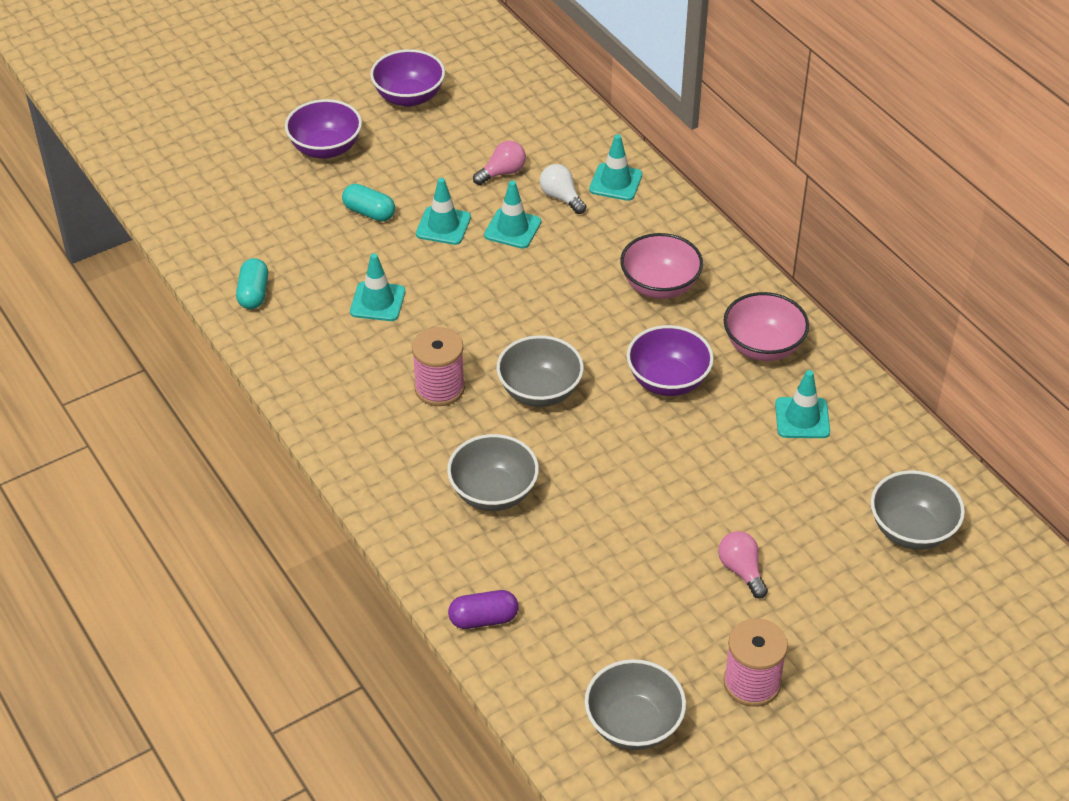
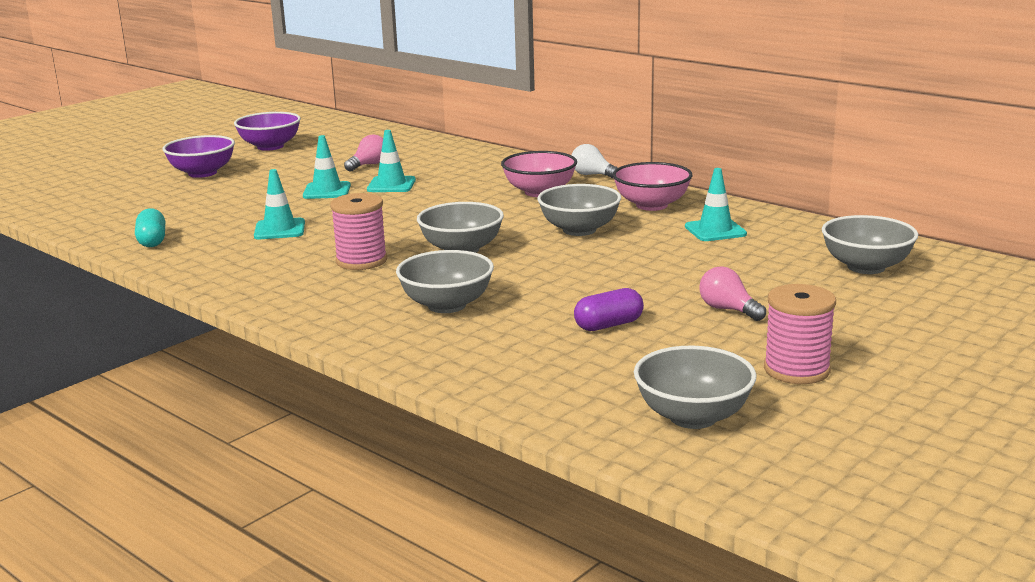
camera: 15 degrees left, 25 degrees down
turquoise capsule [342,184,395,222] -> none
purple capsule [448,590,518,629] -> purple capsule moved to [574,288,644,331]
white light bulb [540,164,586,214] -> white light bulb moved to [572,144,618,179]
turquoise traffic cone [589,134,642,201] -> none
purple bowl [627,325,714,396] -> grey bowl [537,184,621,236]

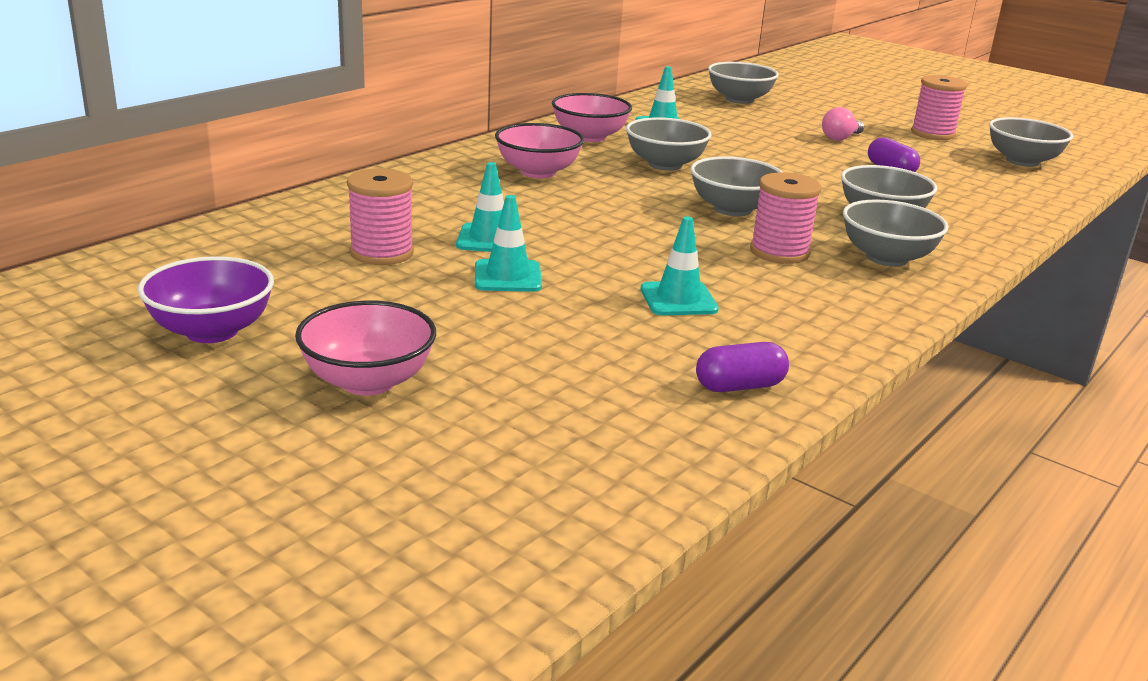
camera: 95 degrees left, 5 degrees up
turquoise capsule [135,208,165,247] -> purple capsule [696,342,789,392]
purple bowl [163,135,235,178] -> pink bowl [295,301,436,396]
pink light bulb [344,134,383,171] -> pink spool [347,169,414,265]
white light bulb [572,144,618,179] -> none
none -> grey bowl [843,199,949,267]

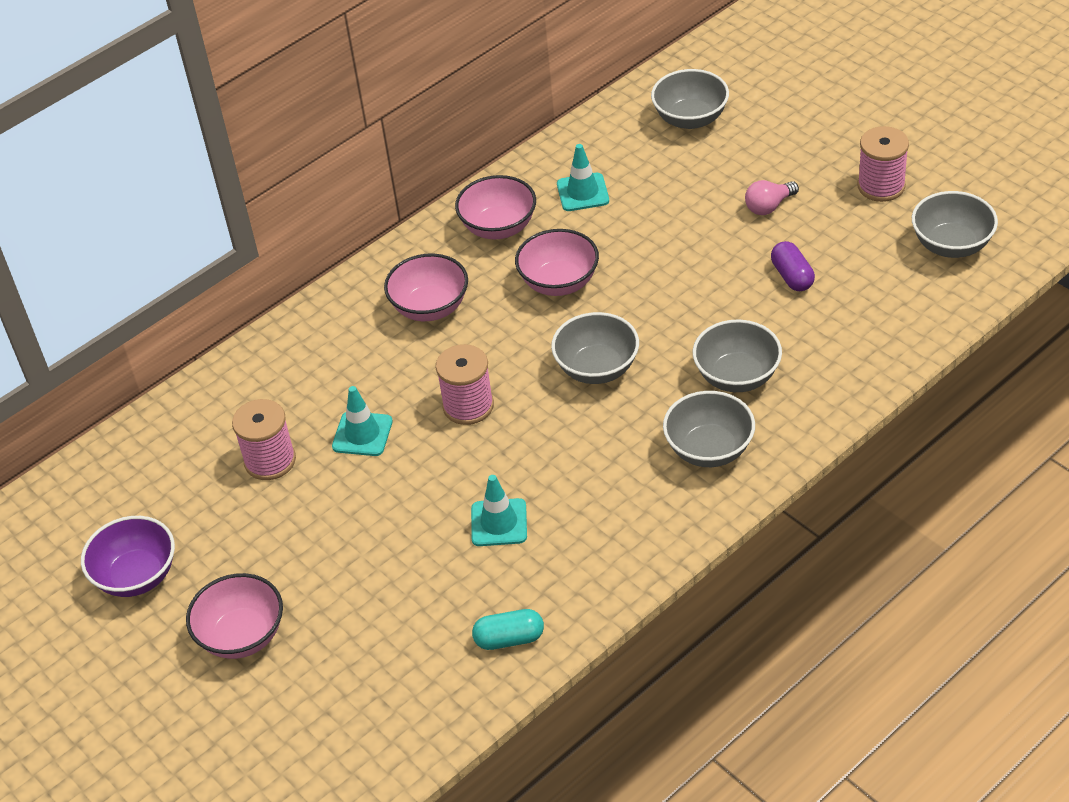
camera: 15 degrees right, 20 degrees up
turquoise traffic cone [475,195,542,292] -> none
grey bowl [626,117,712,171] -> pink bowl [515,229,599,296]
purple capsule [696,342,789,392] -> turquoise capsule [472,609,544,650]
pink spool [750,172,822,264] -> pink spool moved to [436,344,494,425]

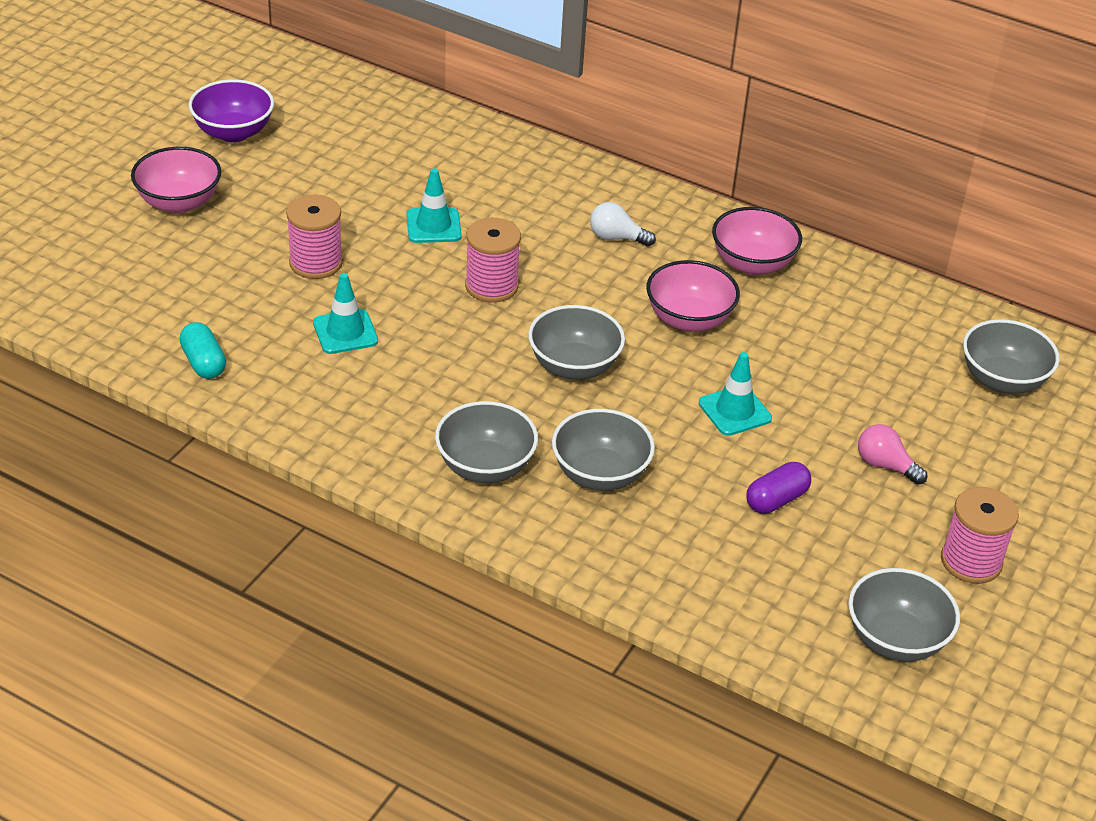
camera: 65 degrees right, 5 degrees down
pink spool [232,399,296,480] -> pink spool moved to [286,194,343,279]
pink bowl [384,253,468,321] -> white light bulb [590,202,656,247]
turquoise traffic cone [557,144,609,211] -> turquoise traffic cone moved to [699,352,772,436]

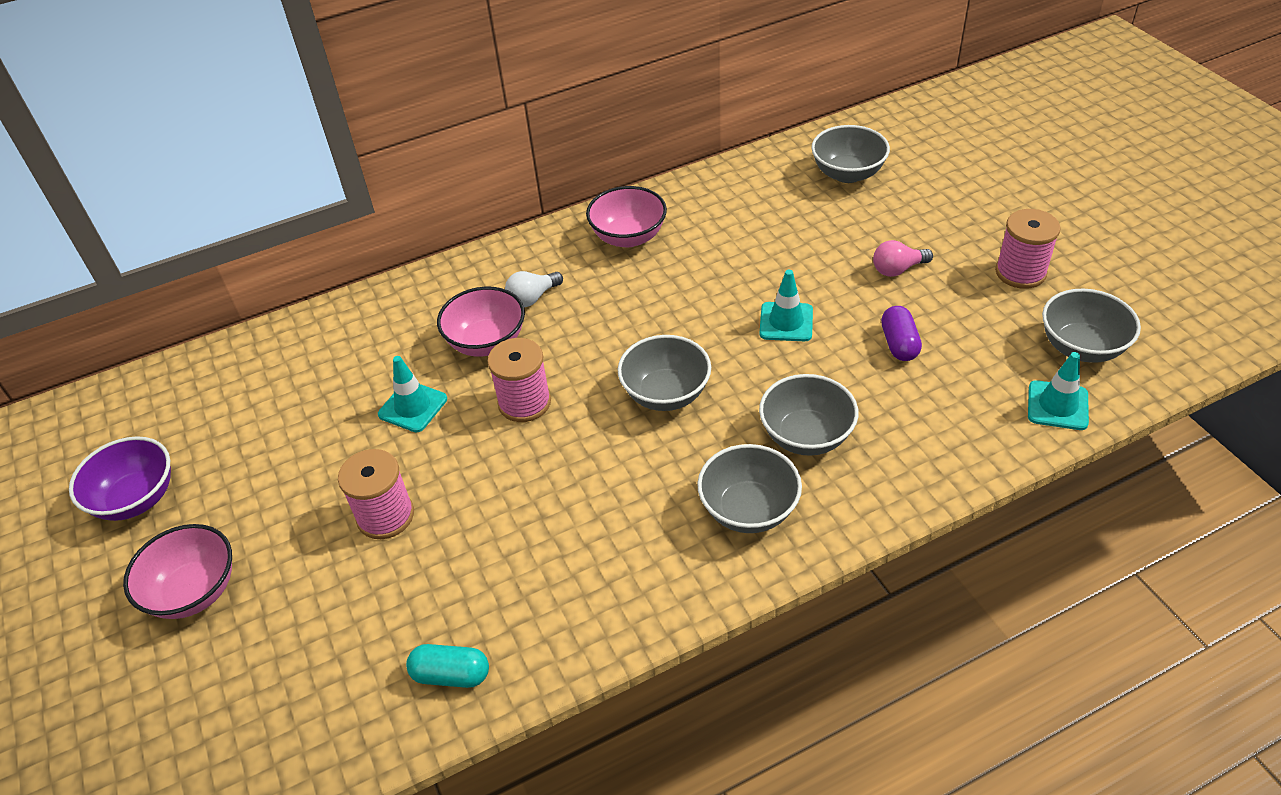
camera: 50 degrees left, 5 degrees up
turquoise traffic cone [313,273,378,354] -> turquoise traffic cone moved to [1028,352,1089,430]
pink bowl [646,260,740,332] -> pink bowl moved to [437,287,525,357]

